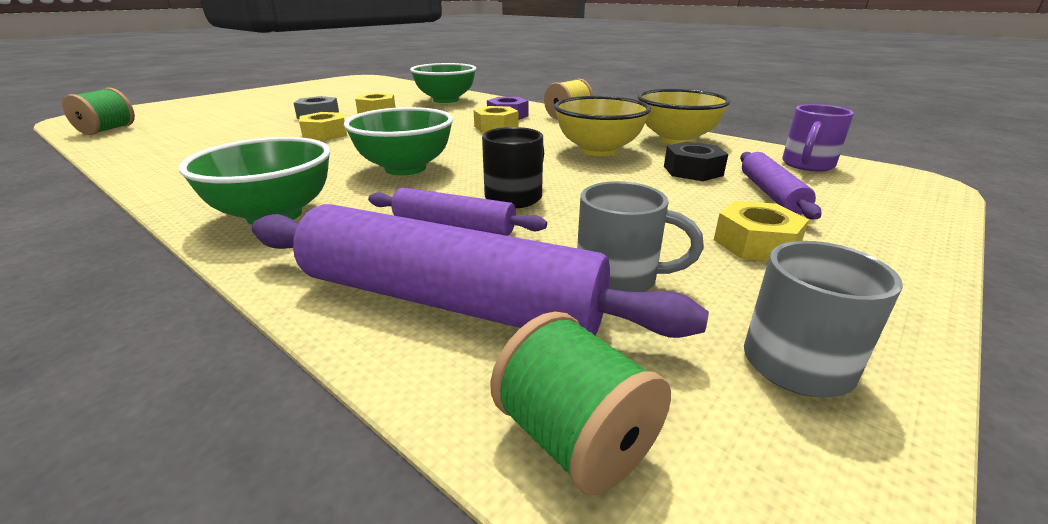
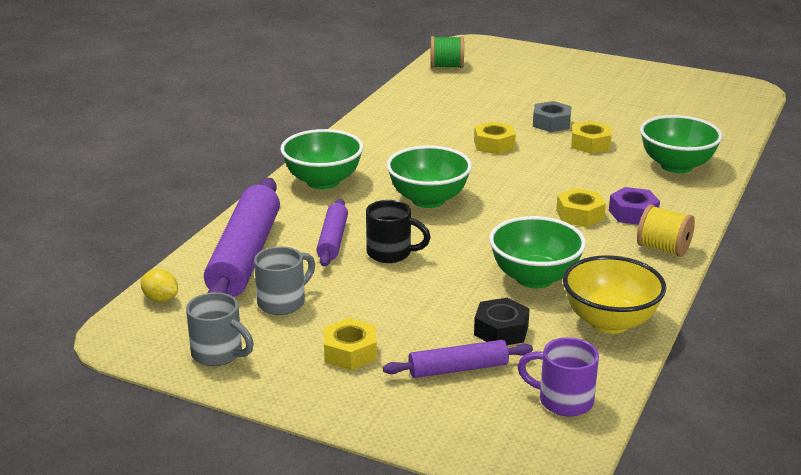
camera: 75 degrees right, 0 degrees up
green spool [490,312,671,495] -> yellow lemon [141,269,178,302]
yellow bowl [554,96,651,156] -> green bowl [489,216,586,288]
grey mug [577,181,704,292] -> grey mug turned 135 degrees counterclockwise [254,246,315,315]

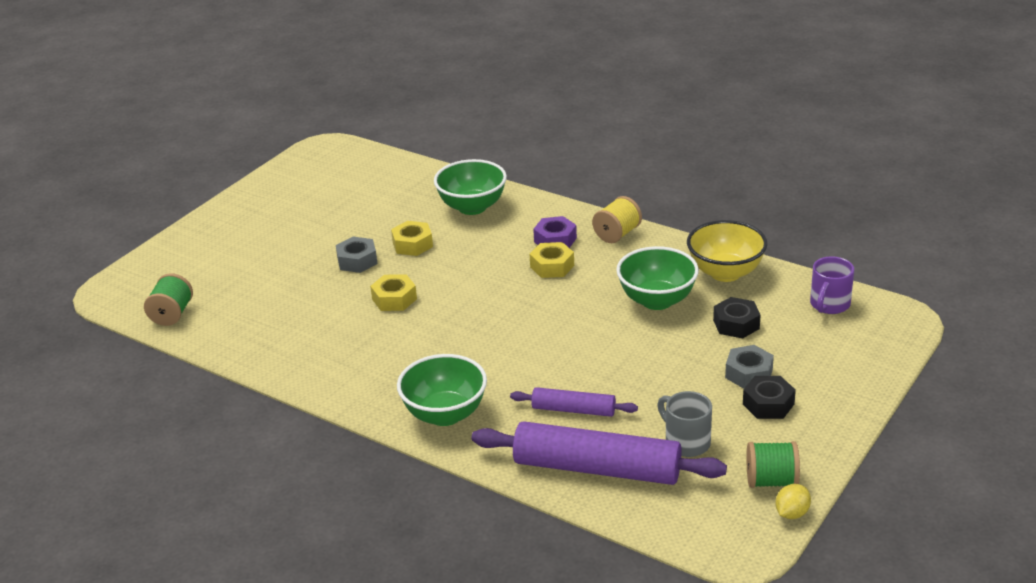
camera: 80 degrees left, 5 degrees up
yellow lemon [141,269,178,302] -> yellow lemon moved to [775,484,811,519]
grey mug [186,292,254,366] -> green spool [746,441,800,488]
yellow nut [324,318,377,371] -> black nut [743,376,796,419]
black mug [366,200,431,263] -> none
purple rolling pin [383,340,533,378] -> none
green bowl [386,146,472,208] -> none
none -> grey nut [725,345,774,389]

